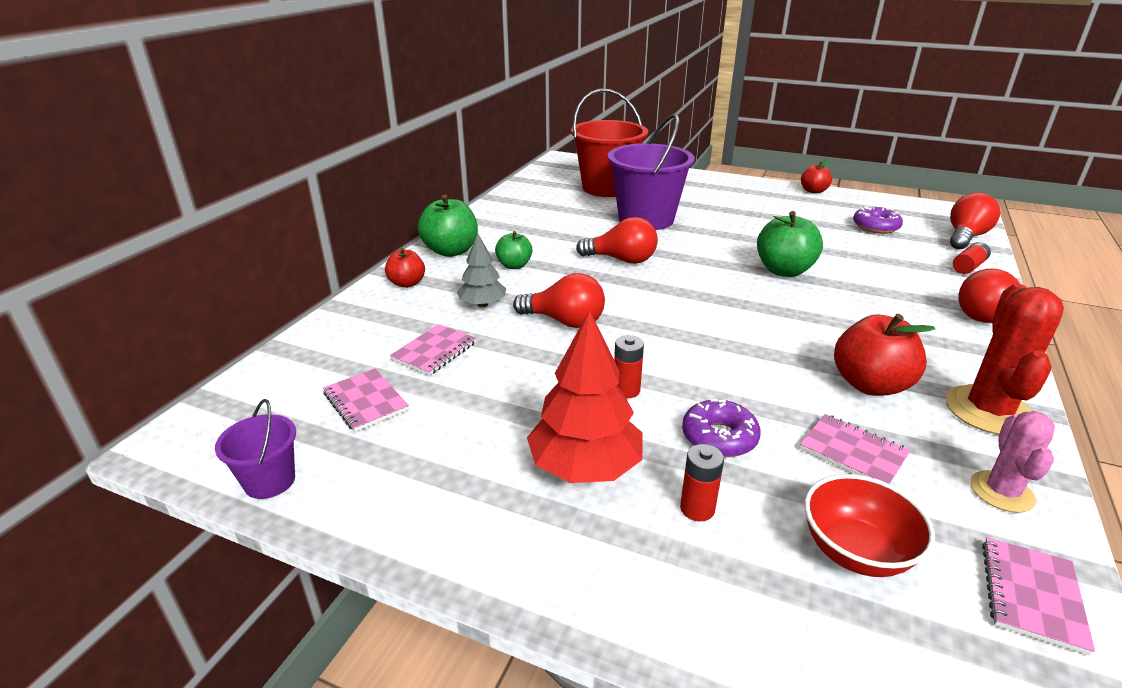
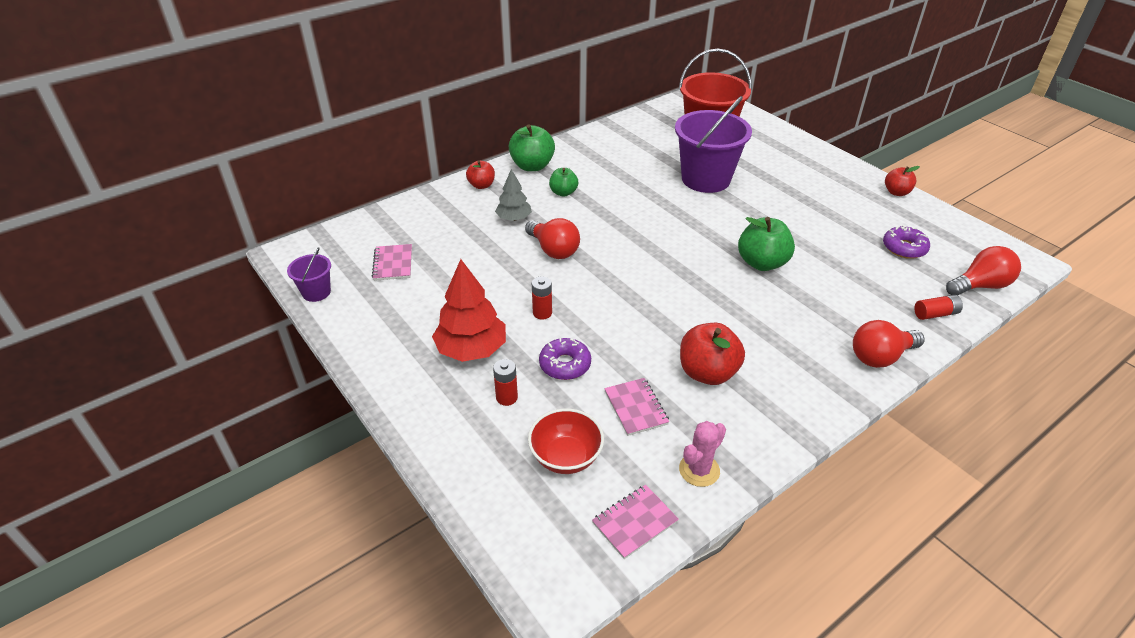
camera: 30 degrees right, 10 degrees up
pink notebook [390,324,476,376] -> none
red light bulb [576,217,658,264] -> none
red cactus [946,284,1064,435] -> none

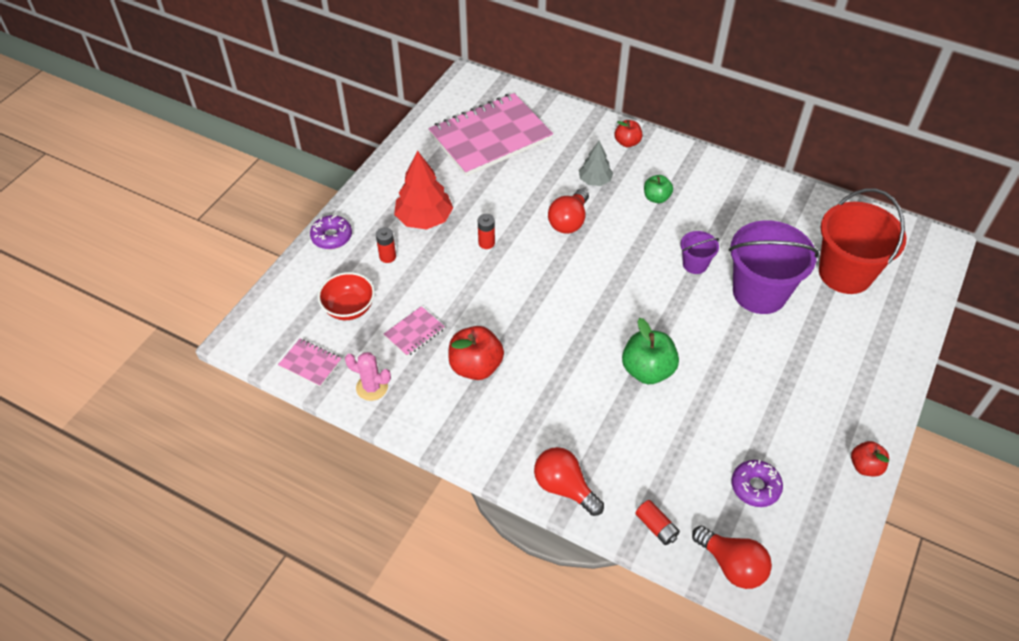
camera: 65 degrees right, 10 degrees up
purple bucket [287,247,331,302] -> purple bucket moved to [681,231,719,274]
pink notebook [372,244,412,281] -> pink notebook [429,93,553,176], size x2.39
green apple [509,124,555,171] -> none
purple donut [539,338,591,380] -> purple donut moved to [310,215,352,249]

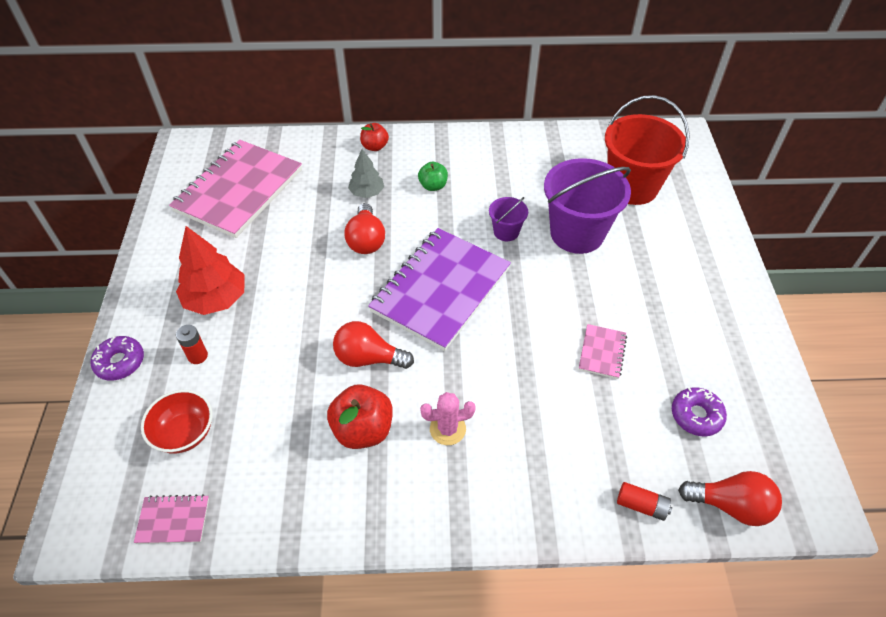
camera: 30 degrees left, 0 degrees up
pink cactus [345,352,391,401] -> pink cactus moved to [420,392,476,445]
pink notebook [384,306,445,357] -> pink notebook moved to [579,324,627,379]
red battery [478,214,495,249] -> none
red light bulb [534,447,604,516] -> red light bulb moved to [333,321,414,369]
green apple [622,318,679,384] -> none
red apple [851,441,889,477] -> none
none -> purple notebook [368,228,511,351]

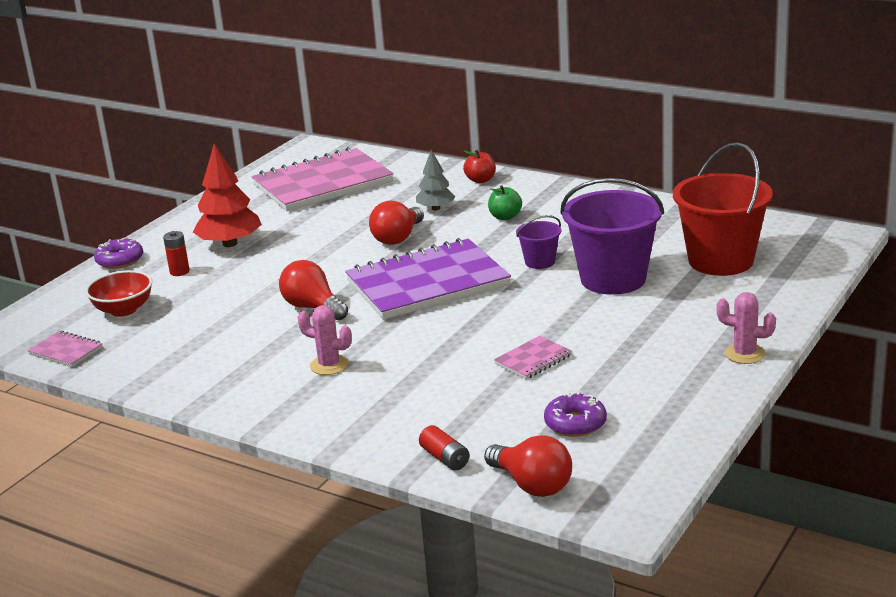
camera: 35 degrees right, 25 degrees down
red apple [327,385,393,449] -> none
none -> pink cactus [716,292,776,364]

